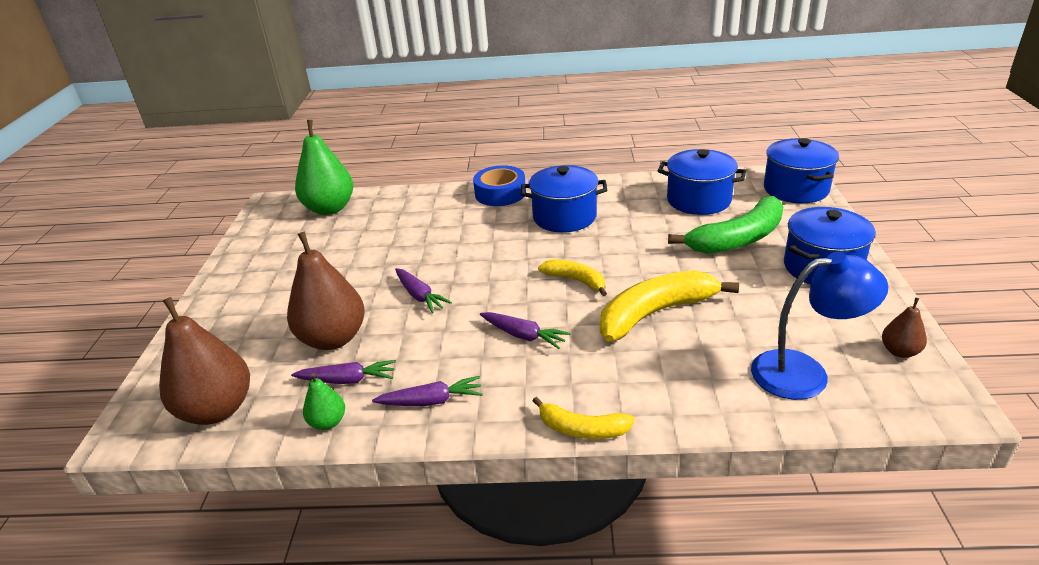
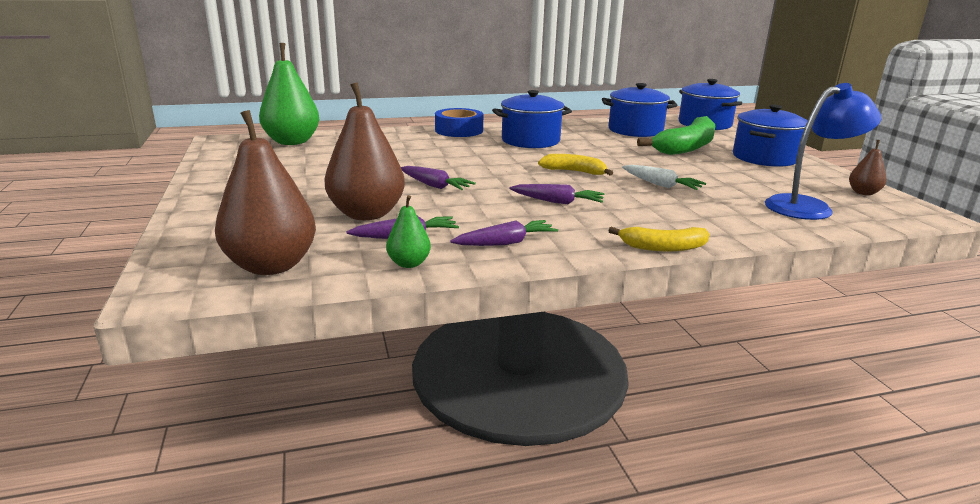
camera: 20 degrees left, 10 degrees down
yellow banana [600,270,739,342] -> white carrot [622,165,706,190]

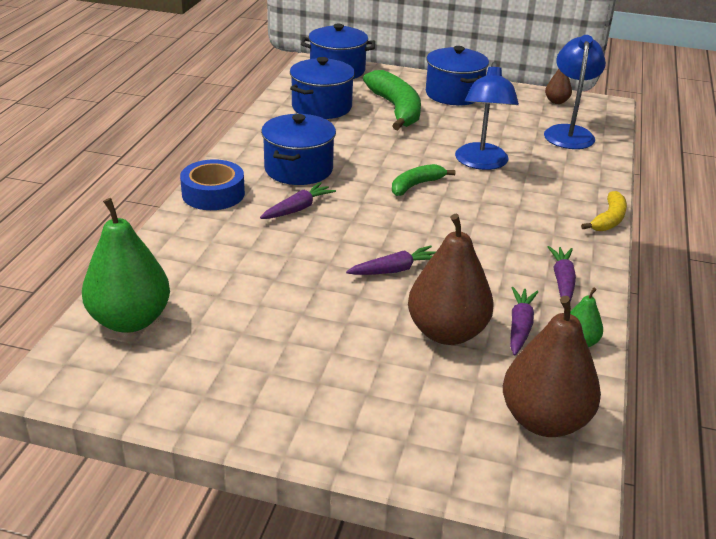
camera: 60 degrees left, 10 degrees up
purple carrot [509,184,604,204] -> purple carrot moved to [260,182,336,219]
yellow banana [538,154,613,176] -> green banana [392,164,455,196]
white carrot [622,165,706,190] -> blue lamp [455,62,519,170]

